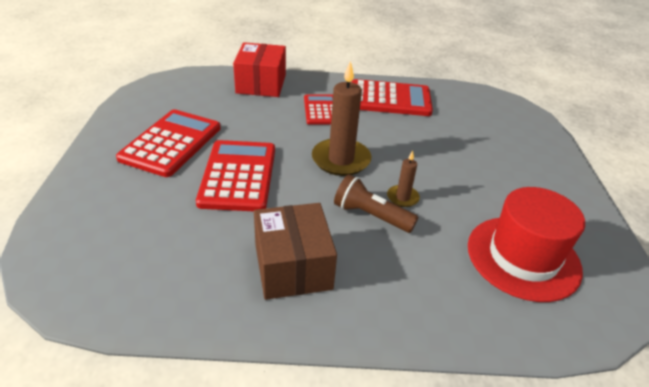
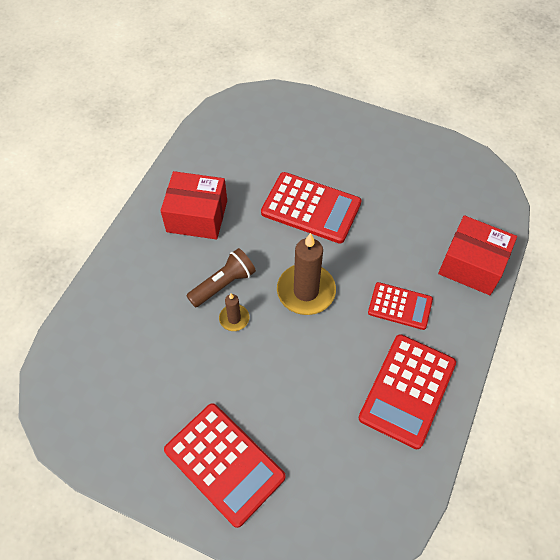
camera: 115 degrees right, 20 degrees up
red calculator [116,109,221,177] -> red calculator moved to [164,403,286,528]
brown box [254,203,337,300] -> red box [161,171,227,240]
red hat [468,187,585,302] -> none

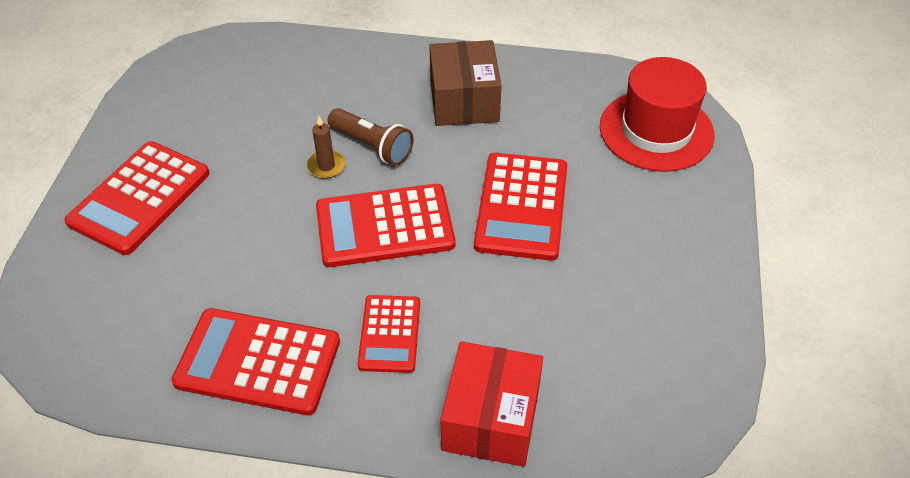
camera: 75 degrees right, 10 degrees down
red box [161,171,227,240] -> brown box [429,40,502,126]
brown candle [277,233,336,315] -> red calculator [316,184,455,267]
none -> red hat [600,57,715,172]

